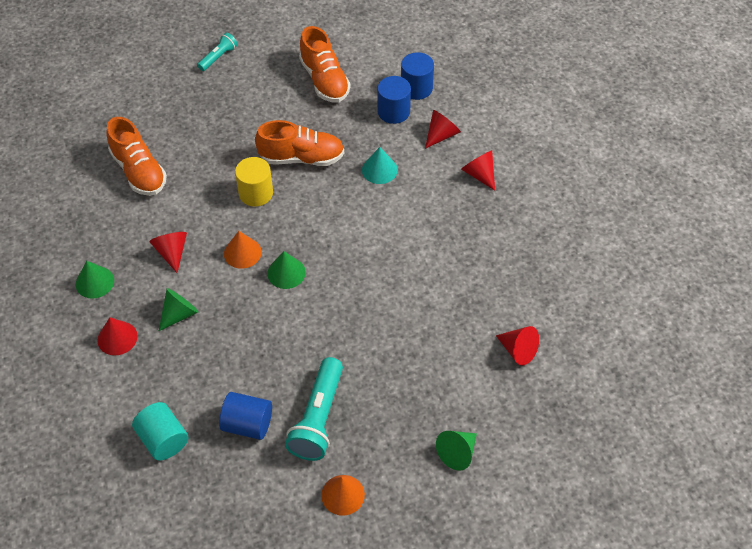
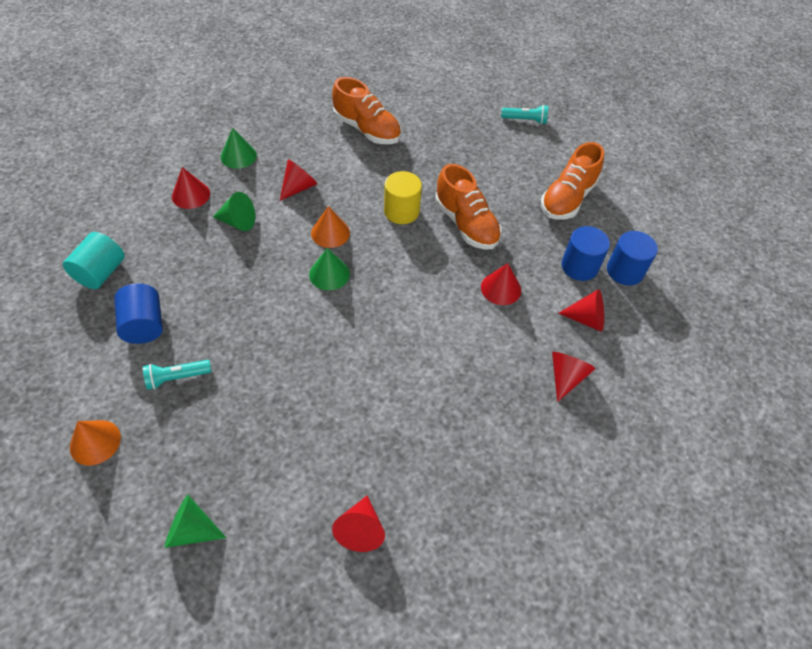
camera: 55 degrees right, 0 degrees up
orange shoe [106,117,167,196] -> orange shoe turned 75 degrees counterclockwise [332,77,401,144]
turquoise flashlight [285,357,343,461] -> turquoise flashlight [143,360,211,390], size x0.54
turquoise cone [362,147,398,184] -> red cone [481,263,521,305]

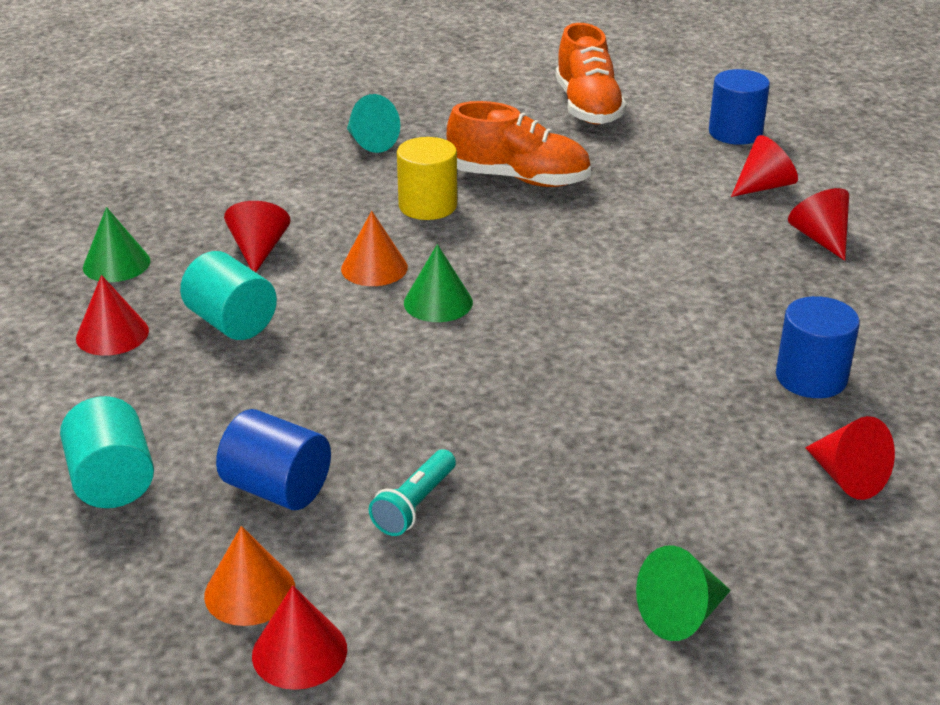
camera: 40 degrees left, 20 degrees down
orange cone [70,420,121,465] -> orange cone moved to [204,526,295,626]
green cone [213,192,255,231] -> turquoise cylinder [180,251,277,340]
orange shoe [332,77,401,144] -> none
red cone [481,263,521,305] -> red cone moved to [252,585,347,690]
turquoise flashlight [501,105,548,125] -> none
blue cylinder [561,226,610,281] -> blue cylinder moved to [776,296,860,398]
none -> turquoise cone [347,94,400,153]

